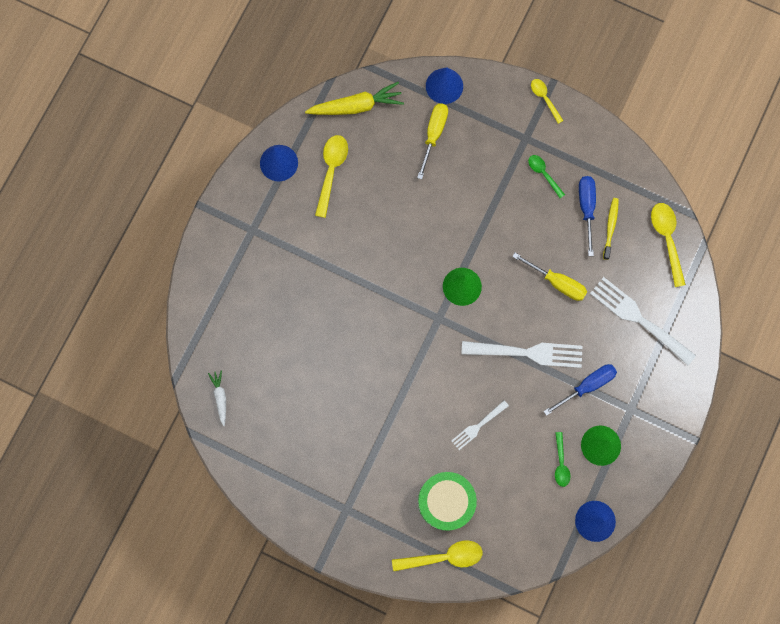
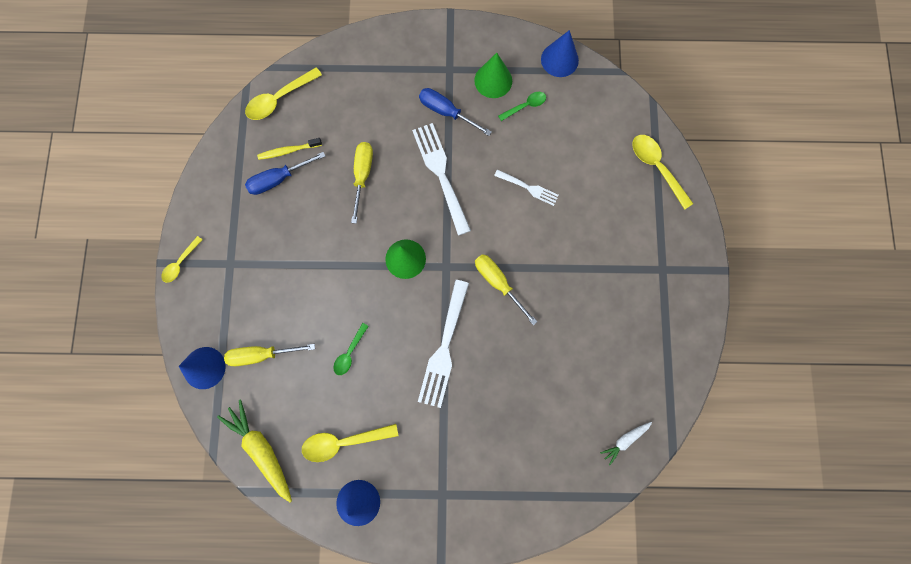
camera: 115 degrees left, 0 degrees up
green drum [418,472,477,531] -> none
green spoon [528,155,565,198] -> green spoon moved to [333,323,369,375]
white fork [590,277,696,365] -> white fork moved to [418,280,469,408]
none -> yellow screwdriver [475,254,537,325]

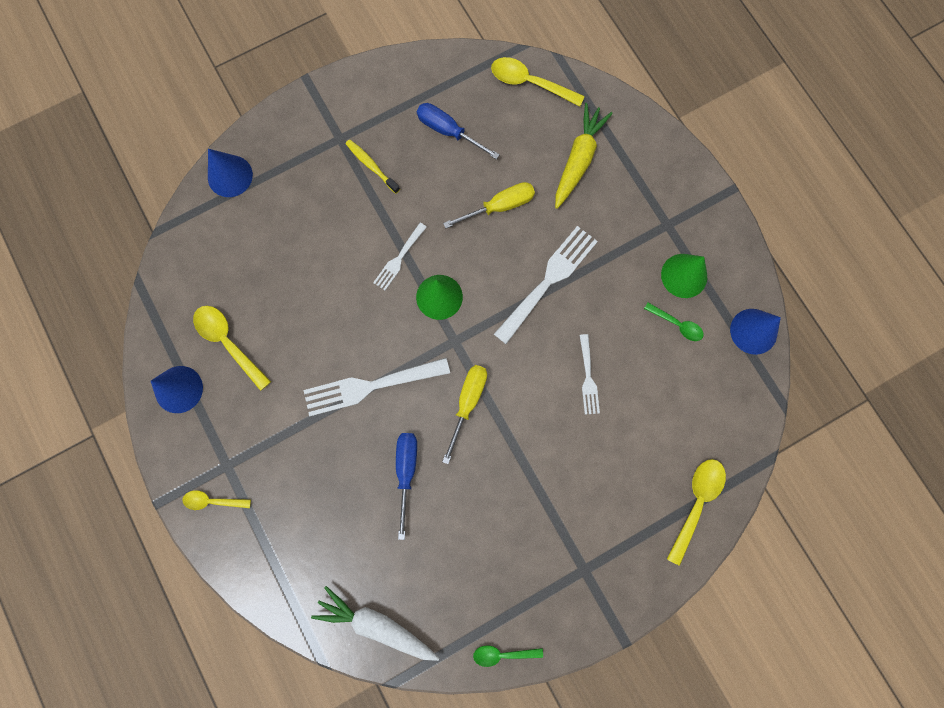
camera: 60 degrees right, 0 degrees up
yellow spoon [161,236,202,283] -> yellow spoon moved to [182,490,251,510]
yellow carrot [217,399,292,502] -> yellow carrot moved to [555,103,613,209]
yellow screwdriver [224,344,315,366] -> none
yellow toothbrush [257,138,322,160] -> yellow toothbrush moved to [346,140,400,194]
green spoon [333,323,369,375] -> green spoon moved to [473,645,543,667]
blue screwdriver [419,88,492,136] -> blue screwdriver moved to [396,433,417,540]
white carrot [600,422,652,465] -> white carrot [311,586,439,661], size x1.84
none -> white fork [373,223,427,290]

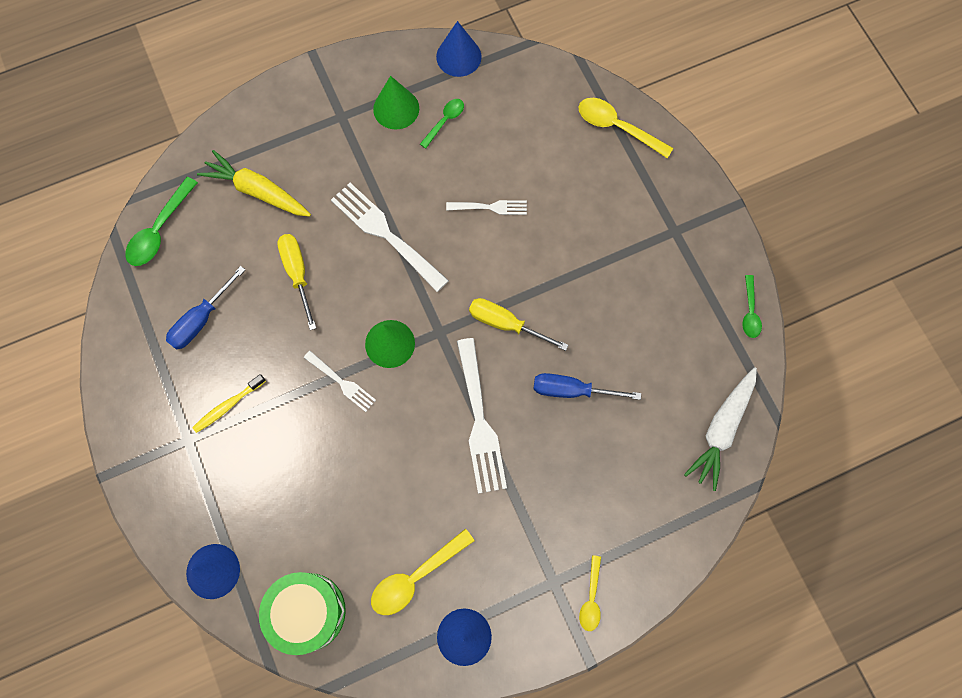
camera: 85 degrees left, 5 degrees down
yellow spoon [491,57,585,106] -> green spoon [125,177,198,266]
none -> green drum [259,572,346,655]

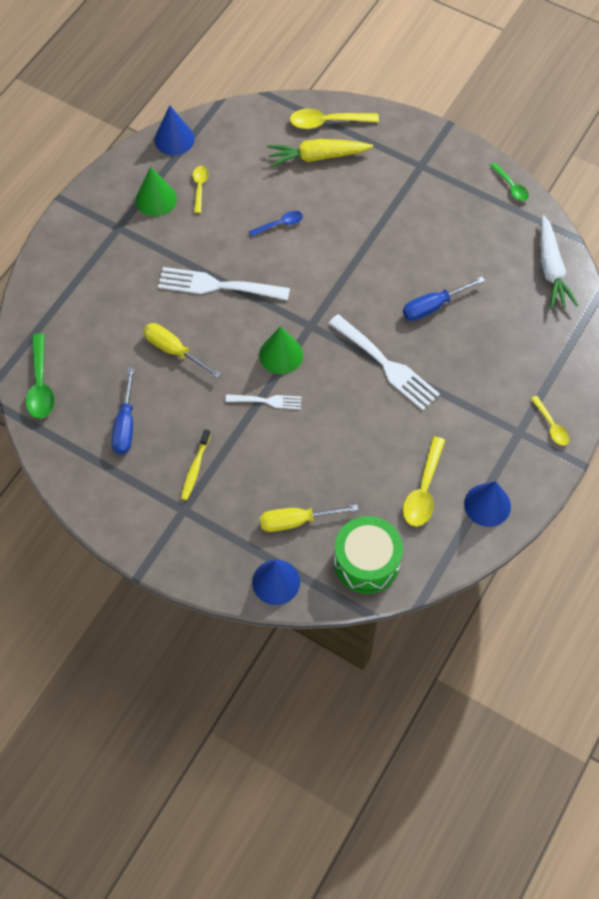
camera: 35 degrees left, 10 degrees down
yellow carrot [197,150,311,217] -> yellow carrot moved to [267,139,373,167]
green spoon [420,99,464,148] -> yellow spoon [193,166,209,213]
white fork [446,200,527,215] -> blue spoon [249,211,303,237]
yellow screwdriver [469,298,568,351] -> yellow screwdriver moved to [260,504,358,532]

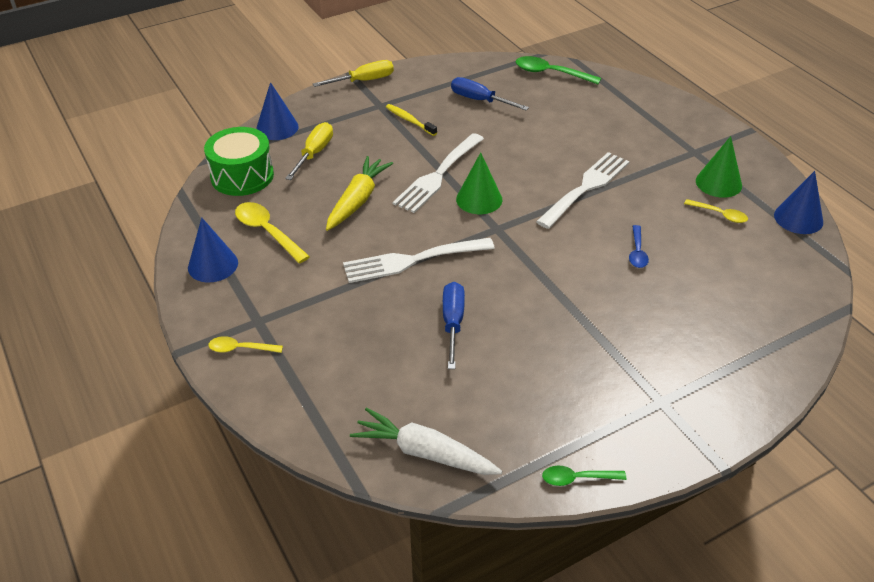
camera: 120 degrees right, 20 degrees down
yellow screwdriver [143,323,221,378] -> yellow screwdriver moved to [313,60,394,87]
white fork [226,394,302,409] -> white fork [393,133,484,213], size x1.81
yellow carrot [267,139,373,167] -> yellow carrot moved to [326,156,393,231]
yellow spoon [290,109,379,129] -> none

